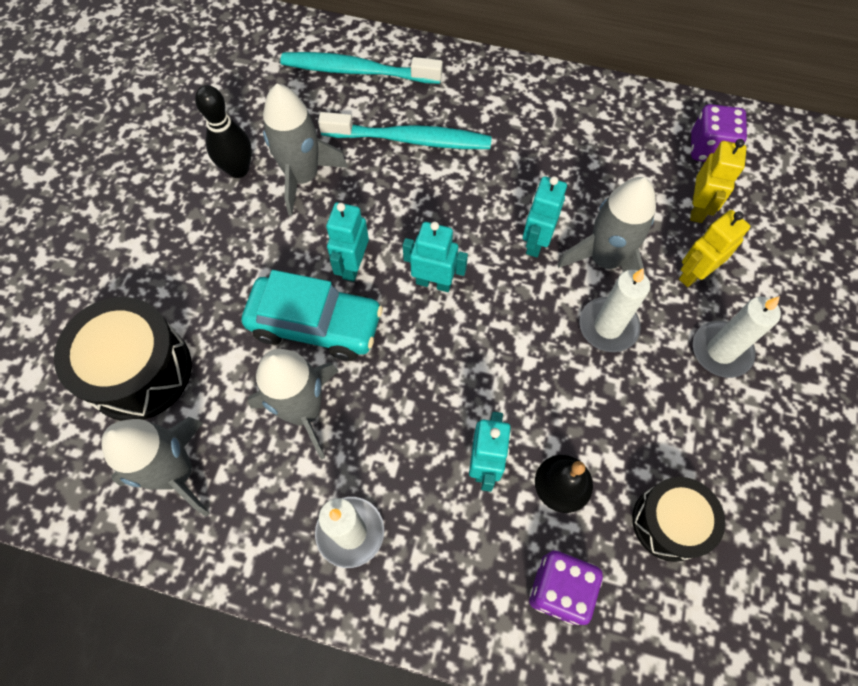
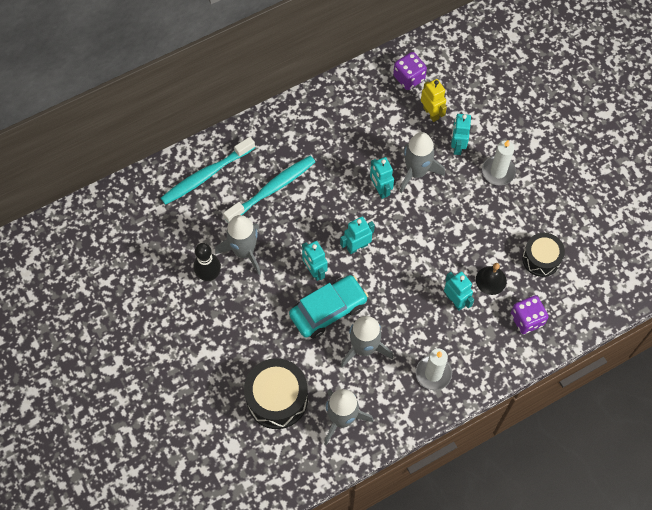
camera: 45 degrees left, 0 degrees up
white candle [579,268,650,352] -> none
yellow robot [679,210,750,287] -> turquoise robot [451,114,471,155]

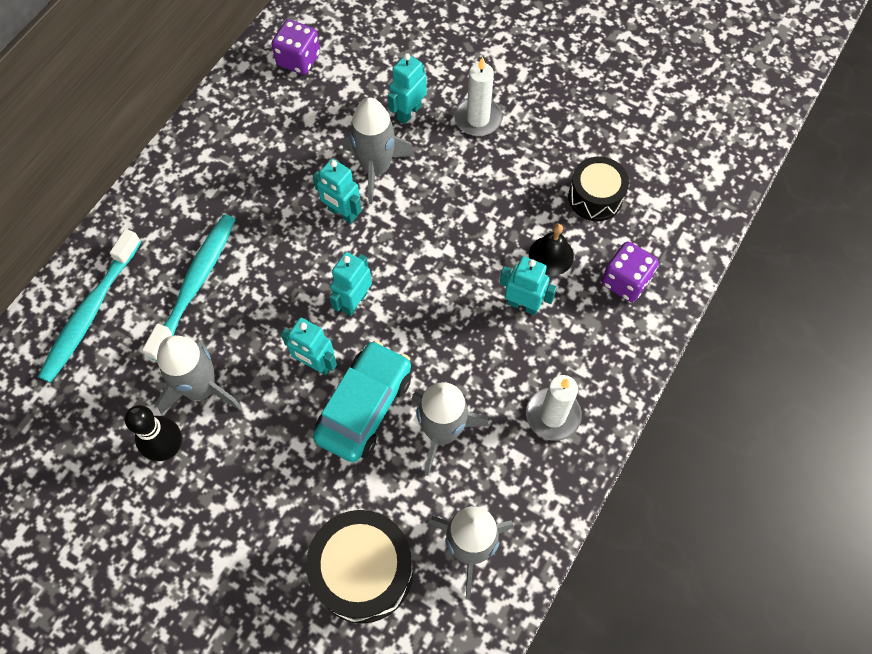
camera: 30 degrees left, 0 degrees up
yellow robot [421,79,447,122] -> none
turquoise robot [451,114,471,155] -> turquoise robot turned 60 degrees clockwise [388,53,427,124]

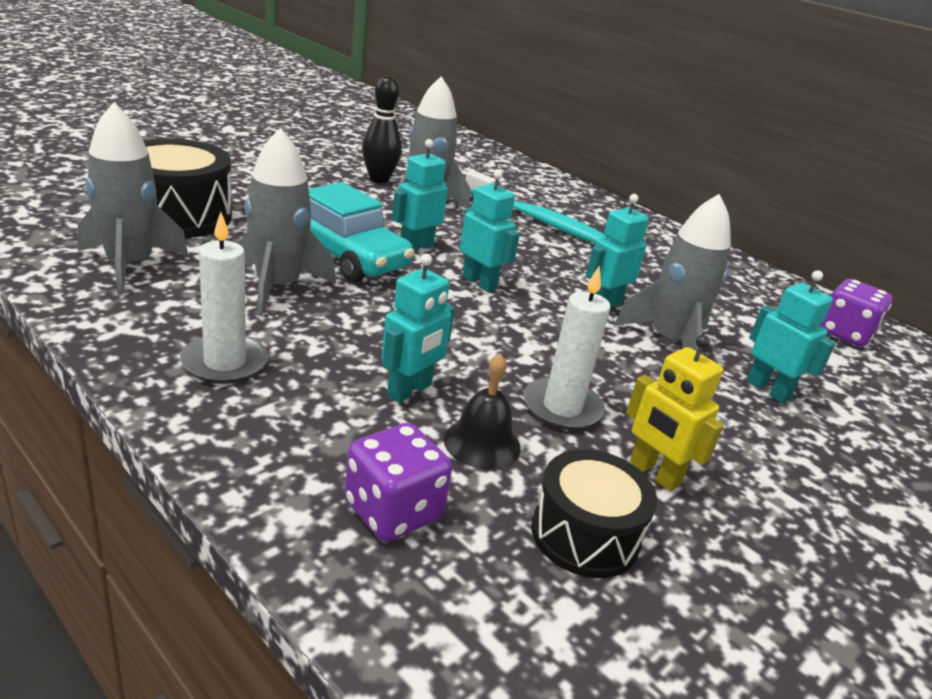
camera: 100 degrees right, 35 degrees down
turquoise toothbrush [38,229,141,383] -> none
white candle [454,57,503,136] -> white candle moved to [524,265,611,430]
none -> yellow robot [626,335,724,491]

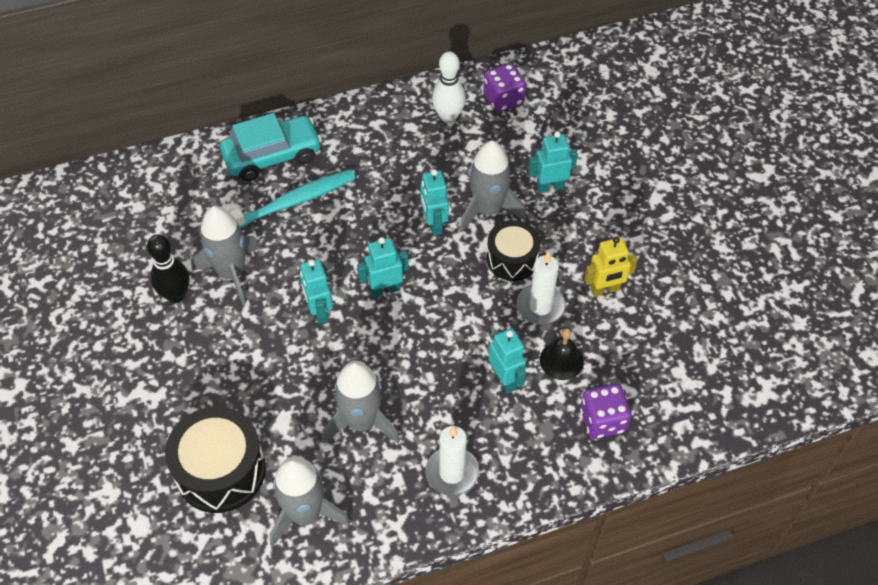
camera: 60 degrees left, 25 degrees up
turquoise car [309,182,415,282] -> turquoise car moved to [220,113,322,181]
black drum [531,449,657,578] -> black drum moved to [487,220,541,281]
none -> white bowling pin [432,51,466,123]

